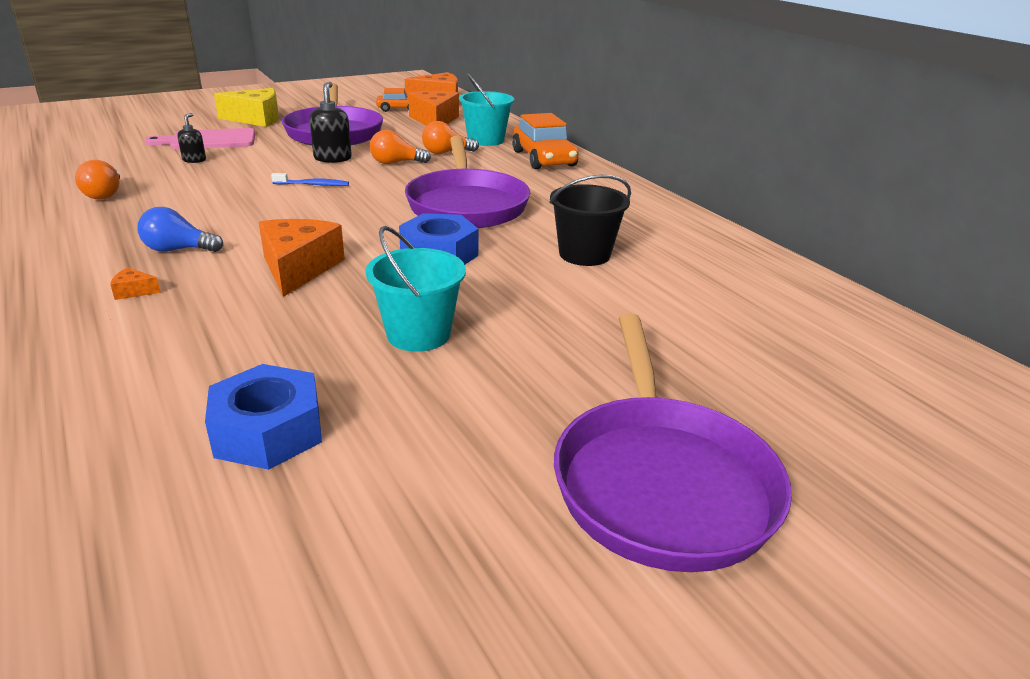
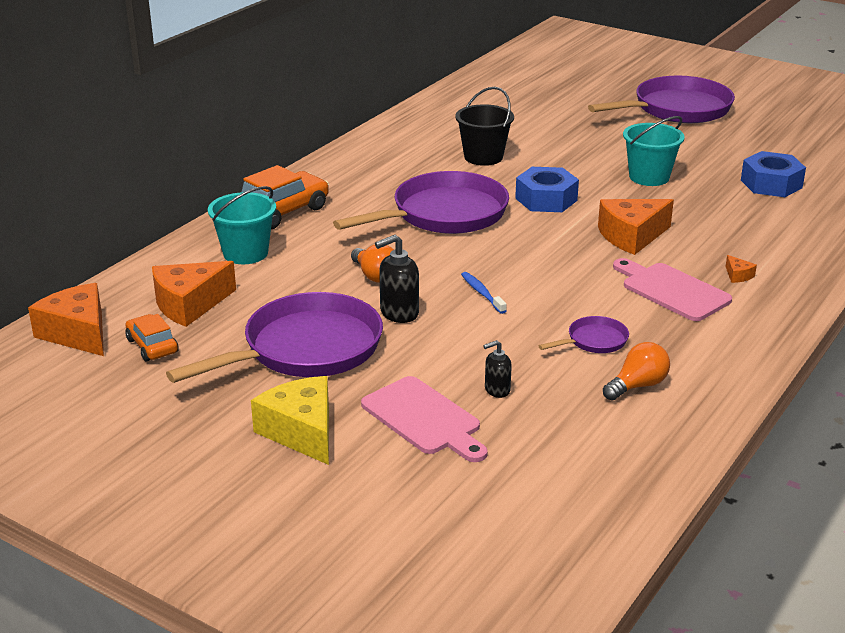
camera: 115 degrees left, 0 degrees up
blue light bulb [138,207,223,252] -> pink cutting board [613,258,732,321]
orange light bulb [422,121,479,154] -> none
none -> purple pan [539,316,629,353]

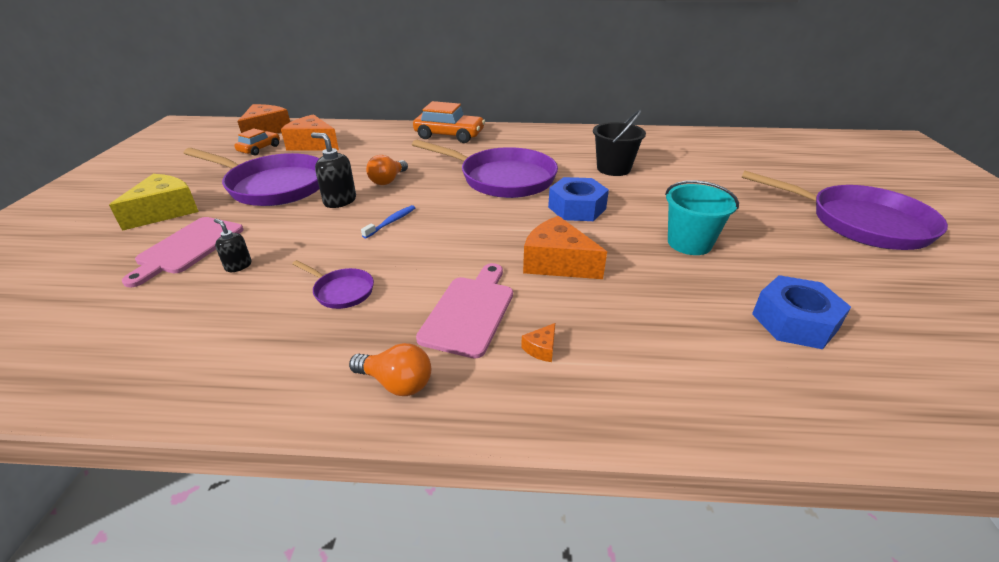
camera: 60 degrees right, 5 degrees up
turquoise bucket [208,186,276,264] -> none
orange light bulb [603,342,670,400] -> orange light bulb moved to [349,343,431,396]

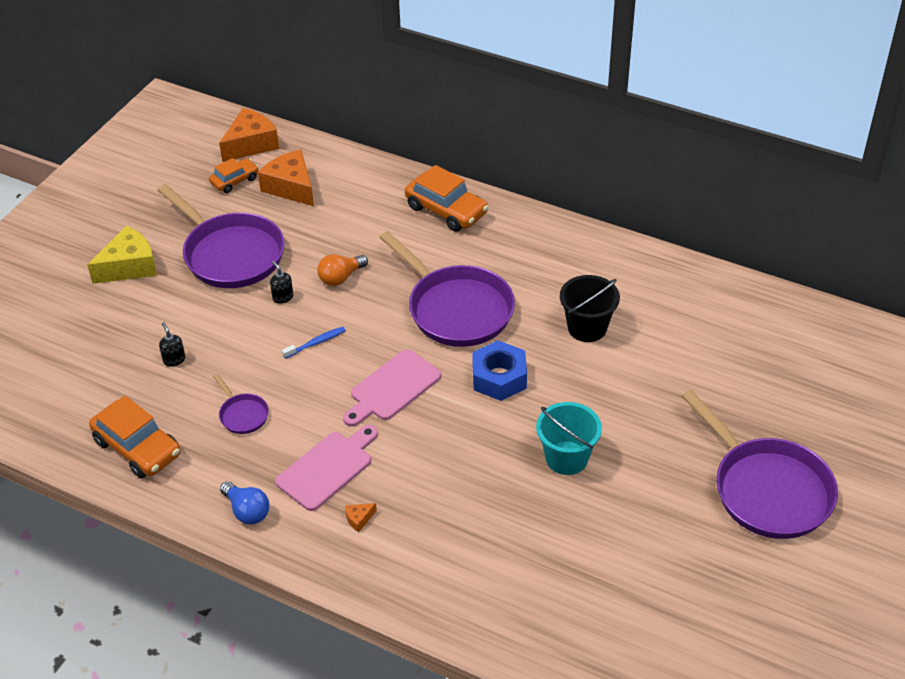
camera: 25 degrees right, 10 degrees up
pink cutting board [122,217,243,288] -> pink cutting board moved to [343,349,441,427]
black soap dispenser [311,133,356,208] -> black soap dispenser [270,261,293,304], size x0.61
orange light bulb [349,343,431,396] -> blue light bulb [220,481,269,524]
orange cheese [523,216,607,279] -> none
blue nut [752,275,851,349] -> none
none -> orange car [89,396,181,478]

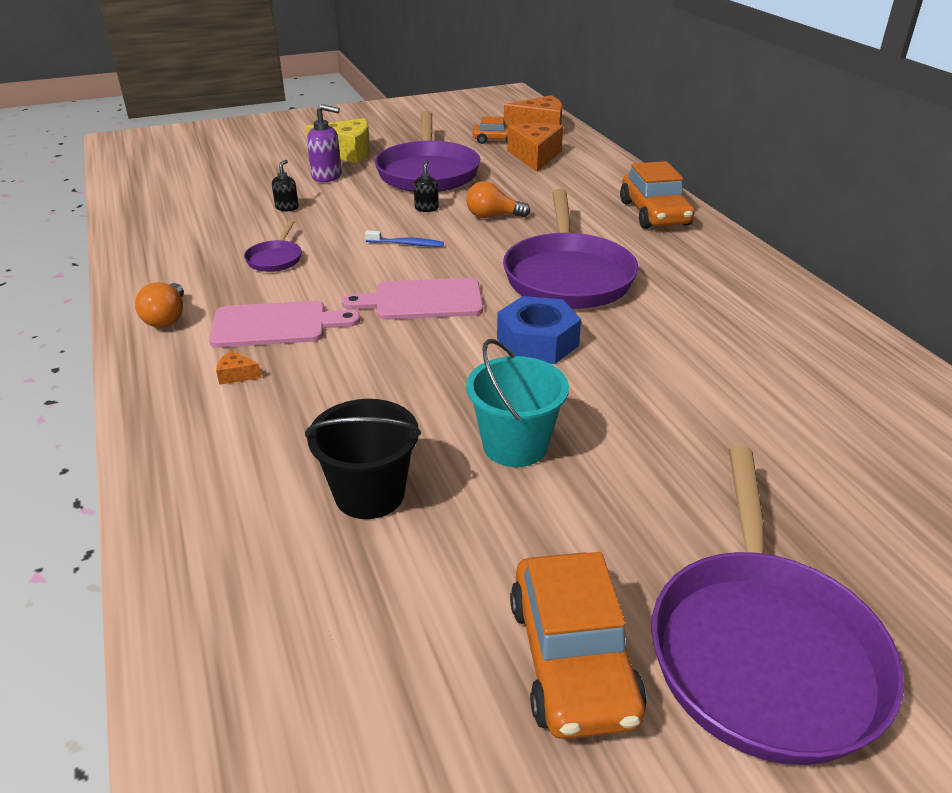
camera: 40 degrees right, 10 degrees down
orange car [89,396,181,478] -> orange car moved to [510,552,647,739]
blue light bulb [220,481,269,524] -> orange light bulb [135,282,184,327]
black bucket [560,275,620,342] -> black bucket moved to [305,399,421,519]
none -> purple soap dispenser [307,104,342,182]

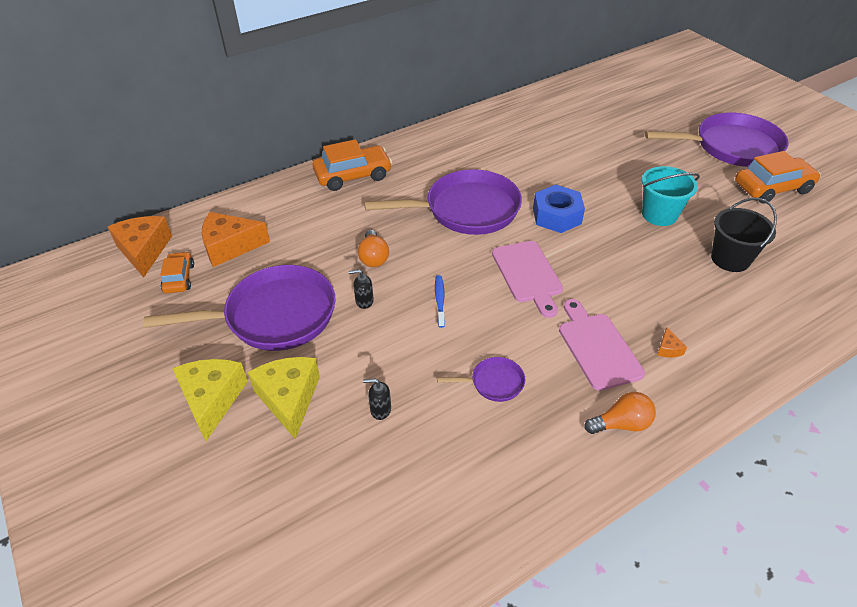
camera: 100 degrees left, 10 degrees up
purple soap dispenser [307,104,342,182] -> yellow cheese [248,357,320,439]

